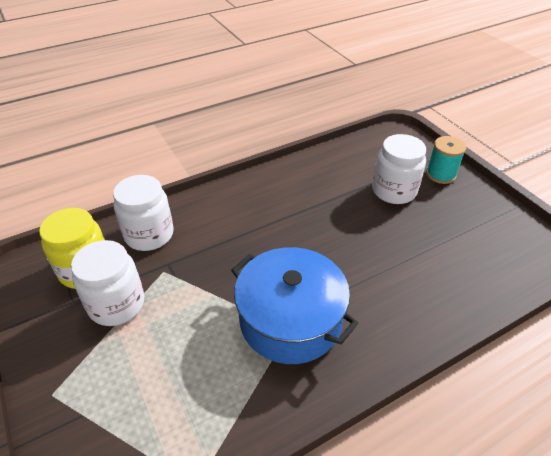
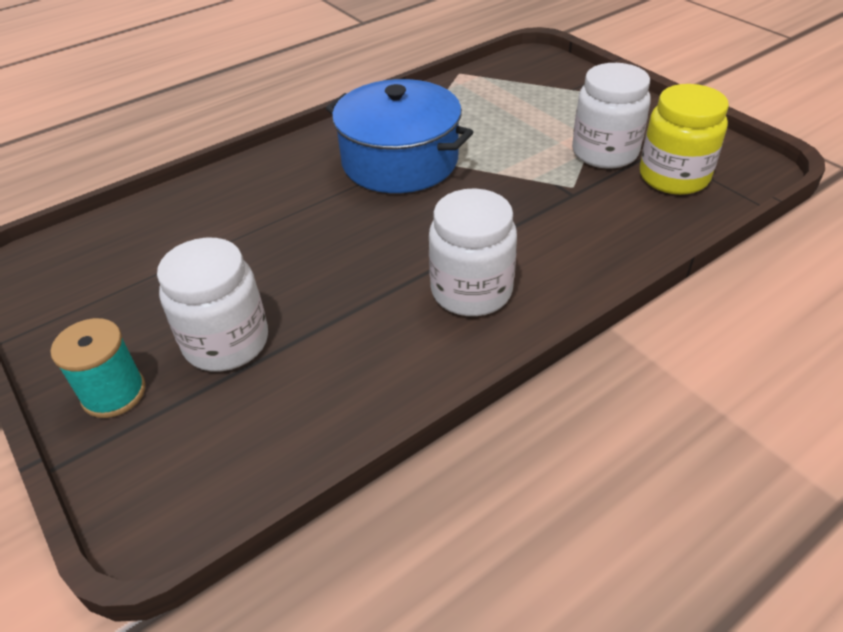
camera: 175 degrees right, 0 degrees up
white jar [113,175,174,251] -> white jar moved to [429,188,517,316]

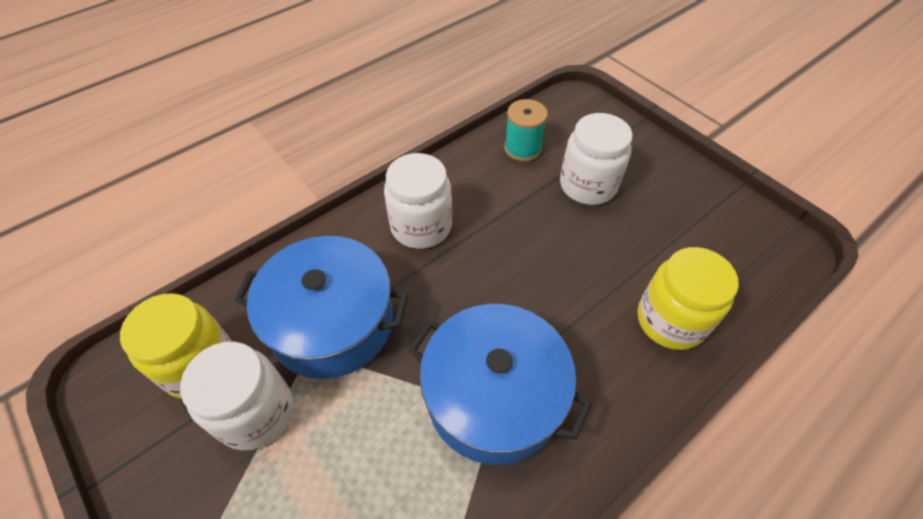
camera: 175 degrees right, 10 degrees up
turquoise spool [51,318,146,418] -> turquoise spool moved to [504,99,548,162]
none -> blue pot [234,236,408,379]
none -> yellow jar [638,247,739,350]

